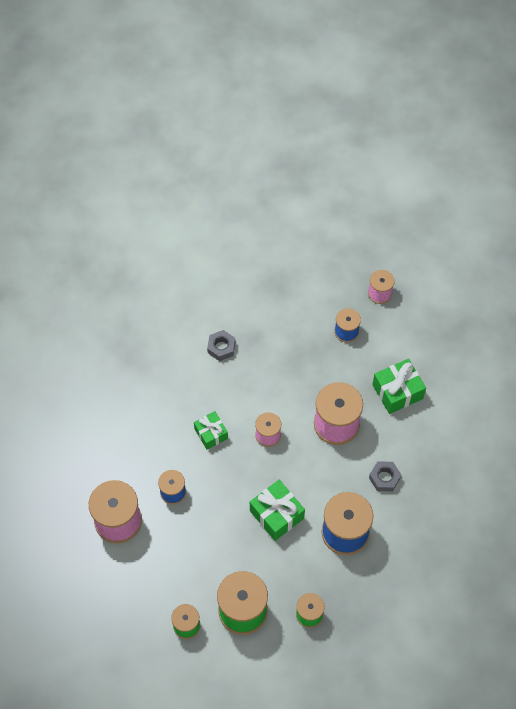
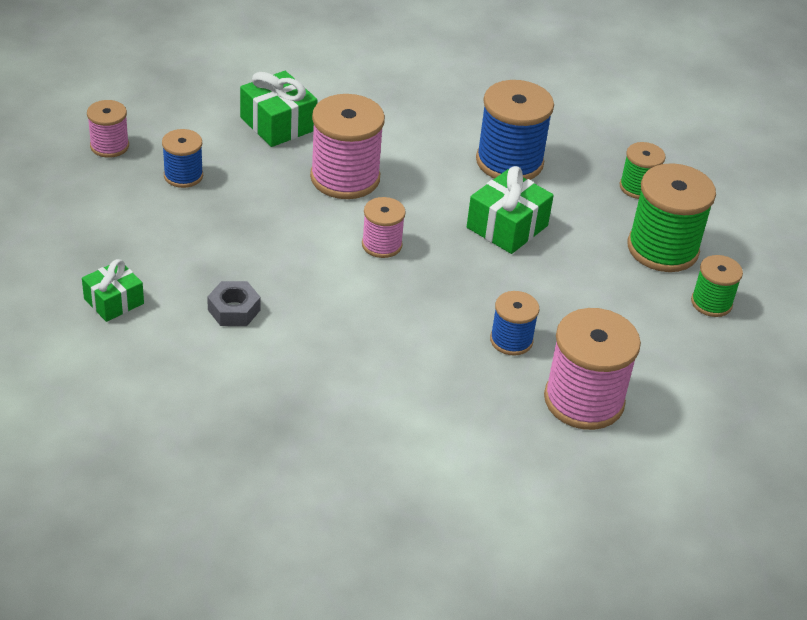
camera: 105 degrees left, 20 degrees down
green gift [194,411,228,450] -> green gift moved to [82,259,144,322]
grey nut [369,461,401,491] -> none

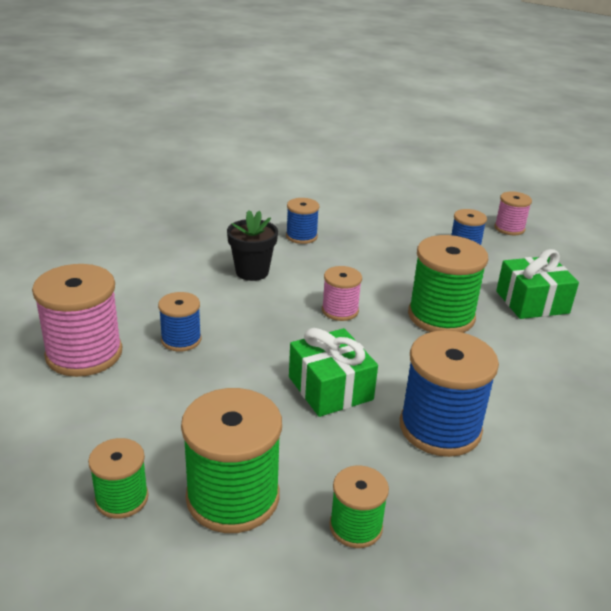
camera: 115 degrees right, 10 degrees down
green gift [82,259,144,322] -> none
grey nut [207,281,261,326] -> blue spool [286,198,320,244]
pink spool [310,94,385,199] -> green spool [408,235,488,333]
none -> black flower pot [227,210,278,281]

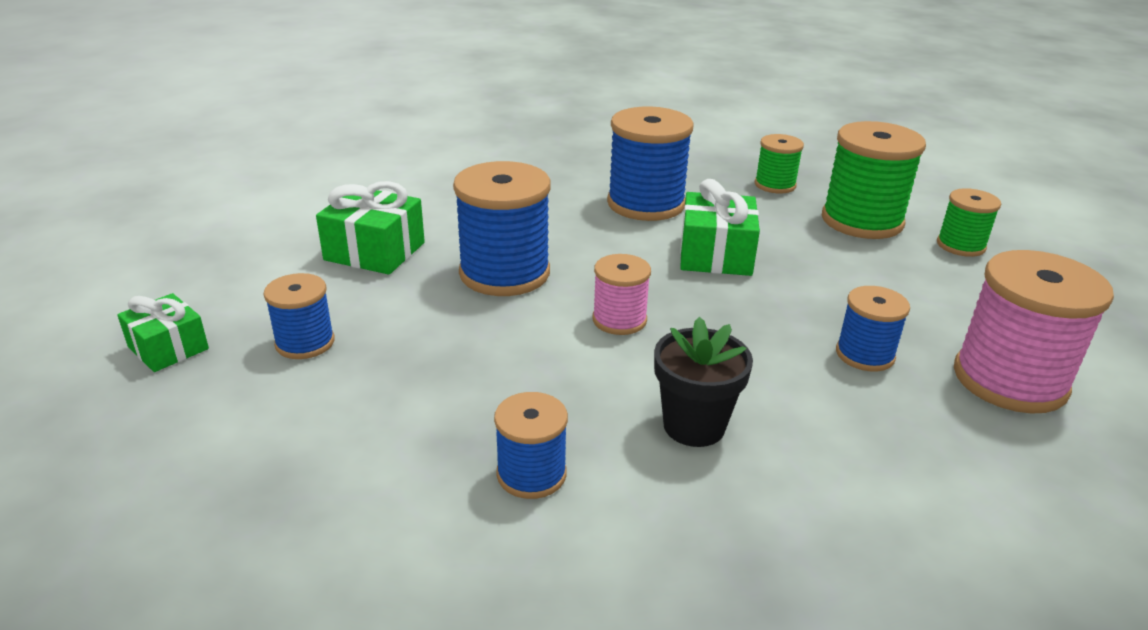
camera: 145 degrees left, 0 degrees up
green spool [408,235,488,333] -> blue spool [453,161,551,296]
pink spool [494,191,532,235] -> green gift [117,293,209,372]

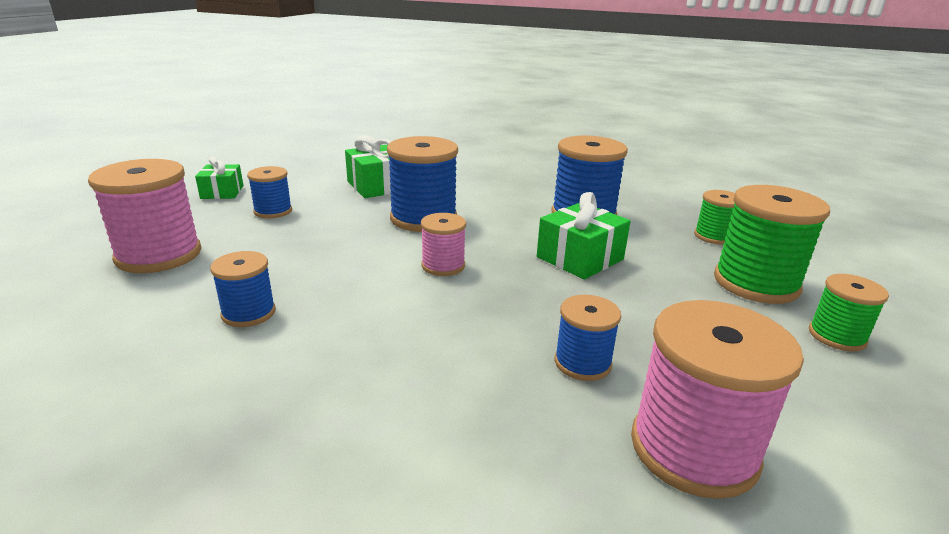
camera: 40 degrees right, 5 degrees down
black flower pot [654,317,753,447] -> none
none -> pink spool [88,159,201,273]

